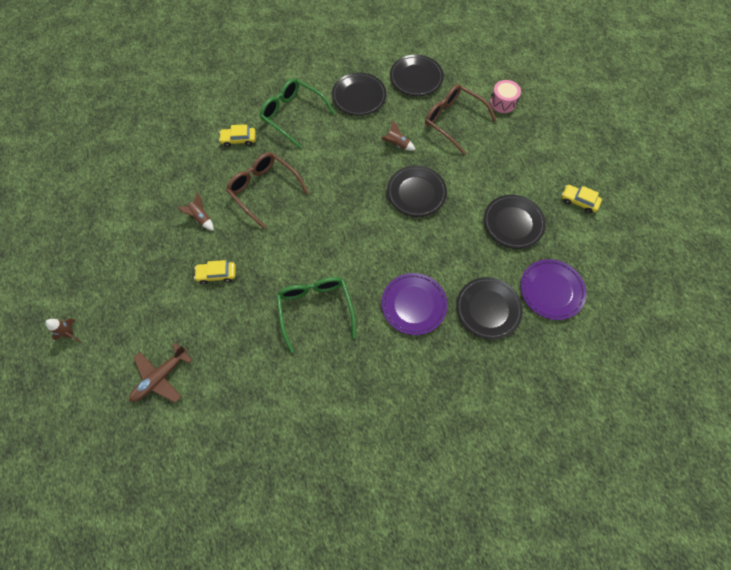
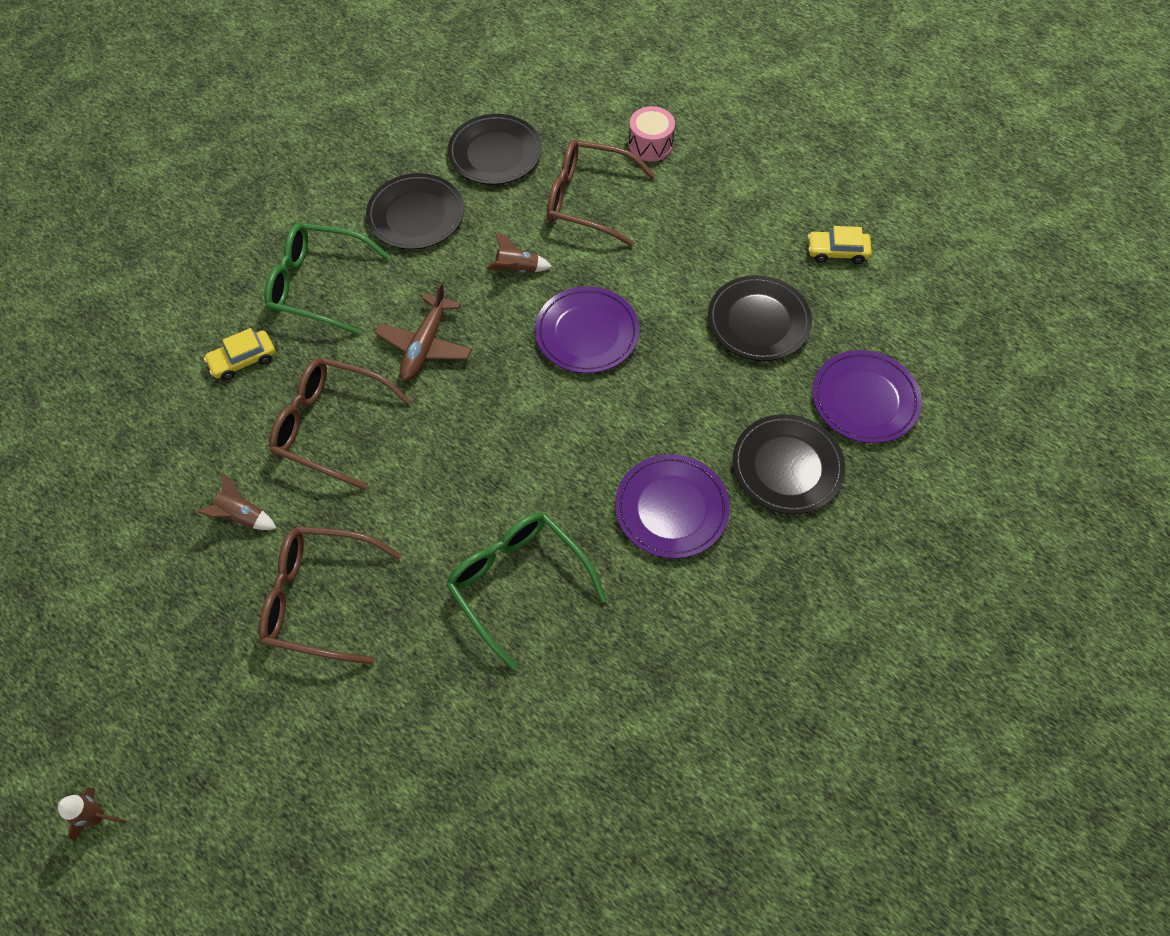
camera: 25 degrees left, 5 degrees down
brown plane [129,343,193,403] -> brown plane moved to [375,282,472,381]
yellow car [194,260,236,284] -> brown glasses [259,526,401,665]
black plate [387,165,447,217] -> purple plate [535,286,640,373]

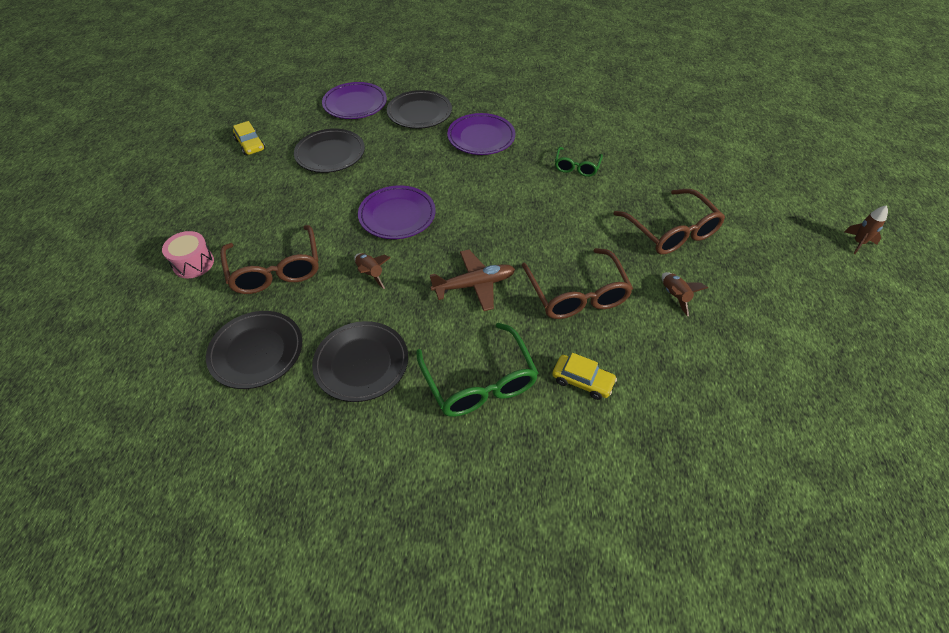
camera: 125 degrees left, 10 degrees down
green glasses [446,513,607,671] -> green glasses [555,147,603,177], size x0.58

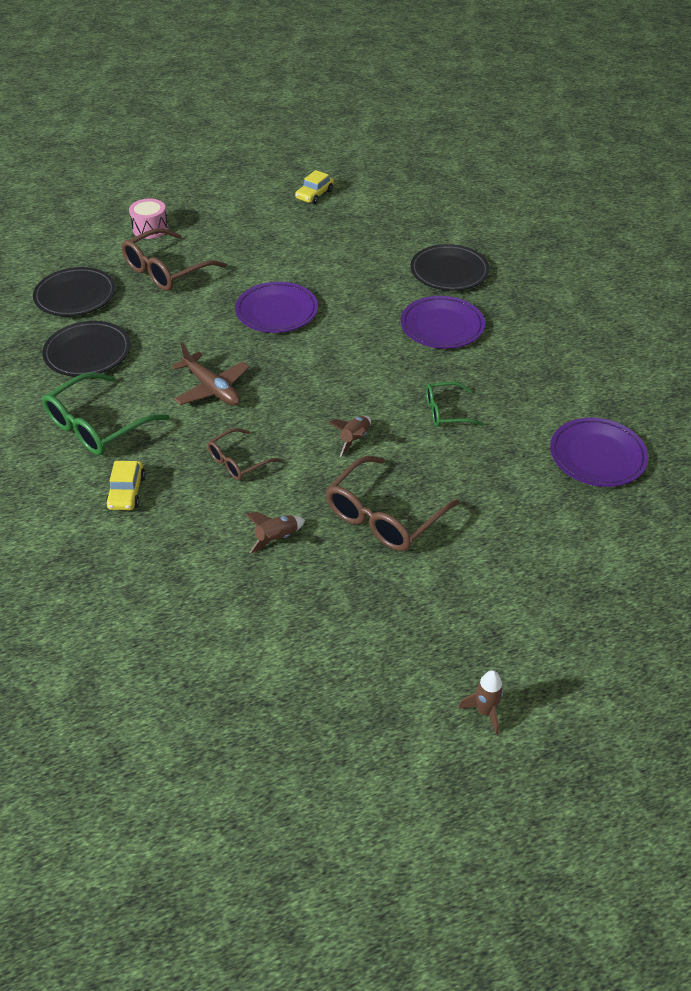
camera: 65 degrees right, 5 degrees down
black plate [294,129,365,173] -> none
purple plate [322,82,387,119] -> purple plate moved to [550,418,648,487]
brown rocket [354,253,391,289] -> brown rocket moved to [329,416,371,457]
brown glasses [521,248,633,319] -> brown glasses [207,428,281,480], size x0.58

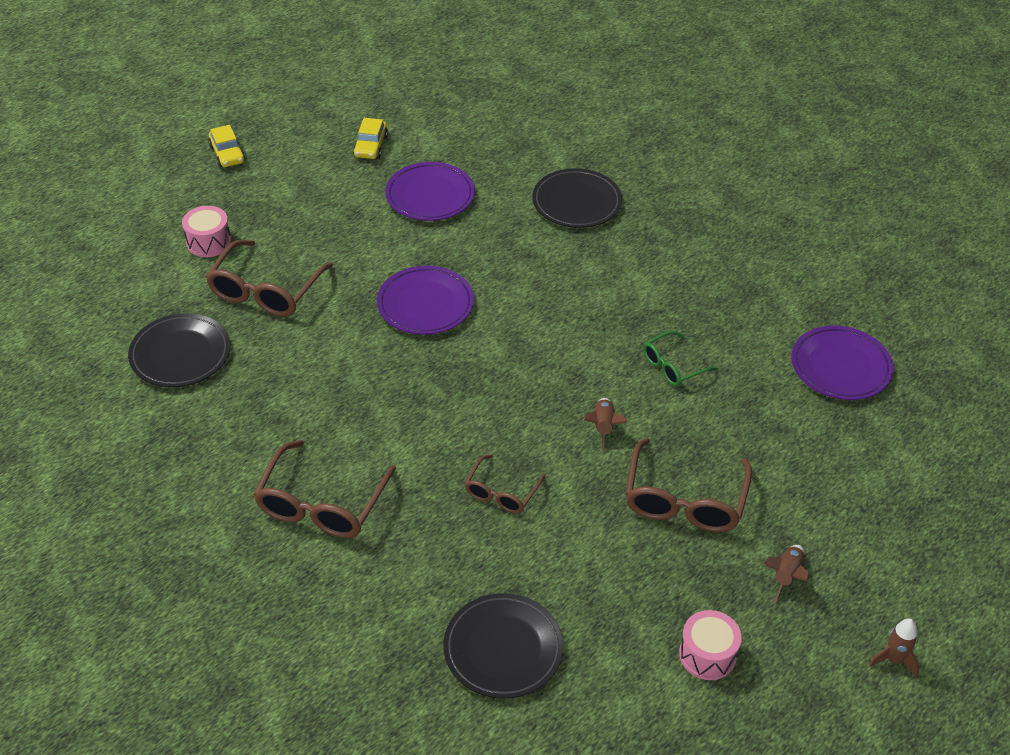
camera: 25 degrees left, 0 degrees up
black plate [42,321,131,377] -> black plate moved to [443,593,564,699]
green glasses [42,372,169,455] -> brown glasses [253,440,396,538]
yellow car [106,461,145,510] -> yellow car moved to [208,125,245,167]
brown plane [172,343,250,406] -> none
brown rocket [245,512,305,554] -> brown rocket moved to [763,545,809,602]
purple plate [401,296,485,349] -> purple plate moved to [385,162,475,221]
none -> pink drum [679,610,742,680]

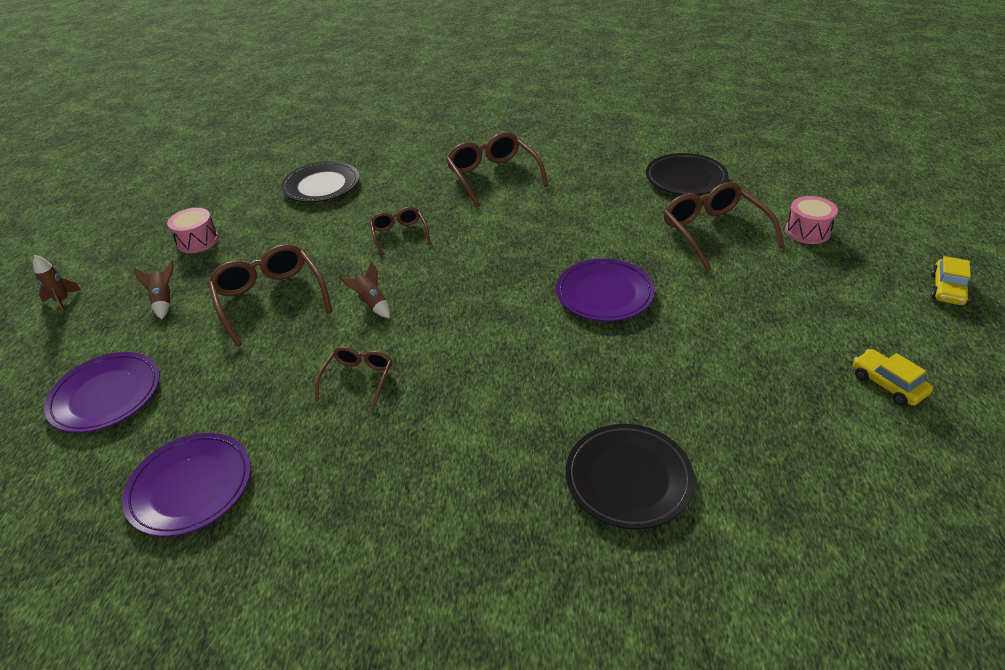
camera: 140 degrees right, 5 degrees down
yellow car [208,125,245,167] -> yellow car turned 90 degrees counterclockwise [931,256,971,305]
purple plate [385,162,475,221] -> purple plate moved to [44,352,160,433]
green glasses [643,331,718,386] -> brown glasses [315,346,392,410]

